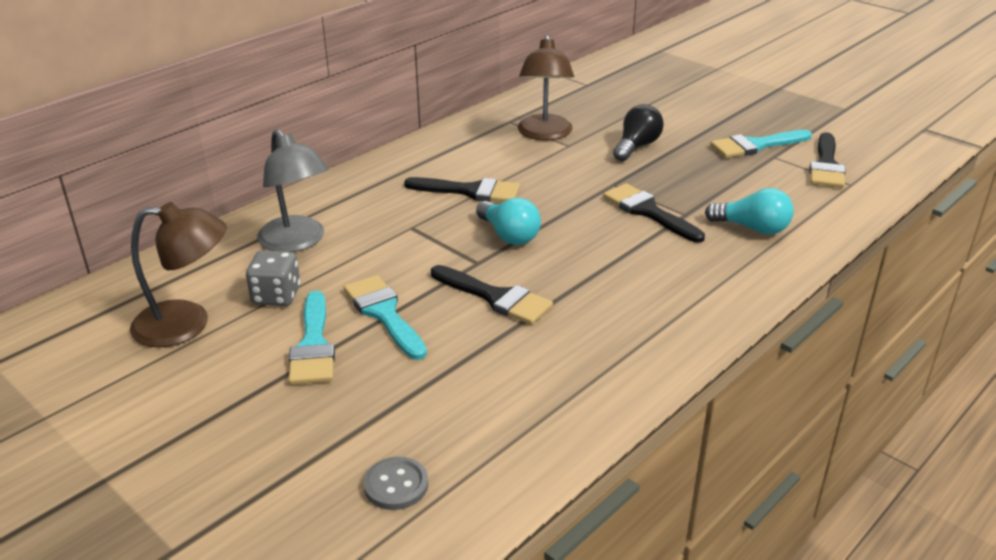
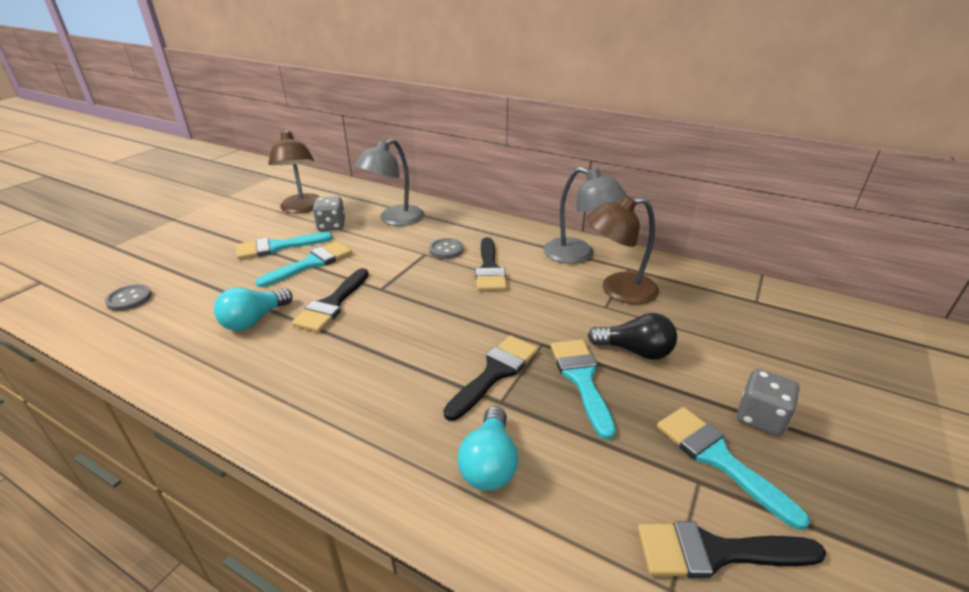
camera: 75 degrees right, 0 degrees up
turquoise light bulb [476,198,541,245] -> turquoise light bulb moved to [214,287,293,331]
none -> grey button [429,238,464,259]
none -> grey lamp [544,167,627,264]
none -> turquoise brush [551,340,616,440]
none -> grey dice [737,369,800,436]

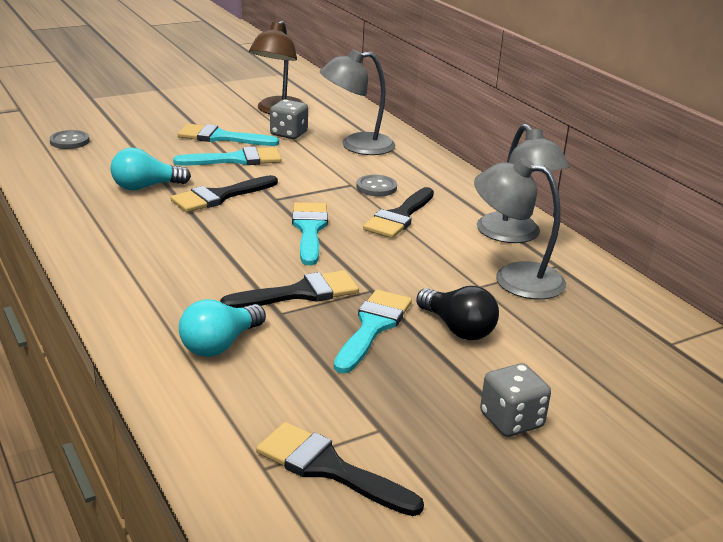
camera: 30 degrees right, 5 degrees down
brown lamp [586,195,659,304] -> grey lamp [474,158,566,299]
turquoise brush [657,407,810,530] -> turquoise brush moved to [292,202,328,265]

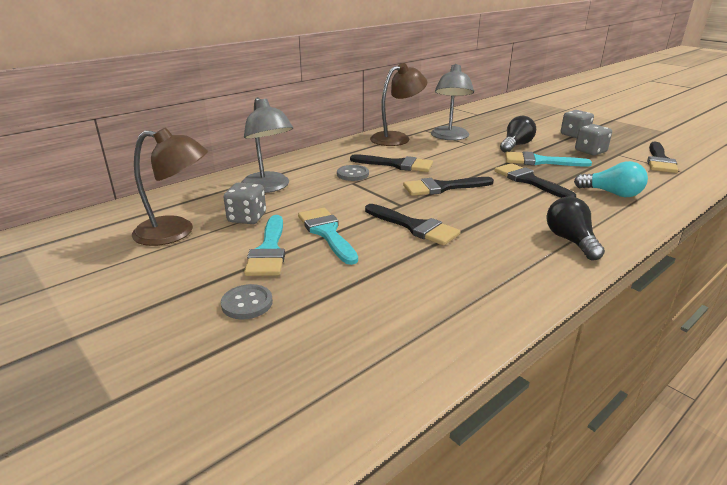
camera: 100 degrees left, 0 degrees up
grey button [49,130,89,149] -> grey button moved to [221,284,273,319]
turquoise light bulb [111,148,191,191] -> none
turquoise brush [292,202,328,265] -> black brush [403,177,494,196]
grey lamp [477,124,570,243] -> brown lamp [370,63,427,146]
none -> black light bulb [546,196,605,260]
none -> grey dice [575,124,612,155]

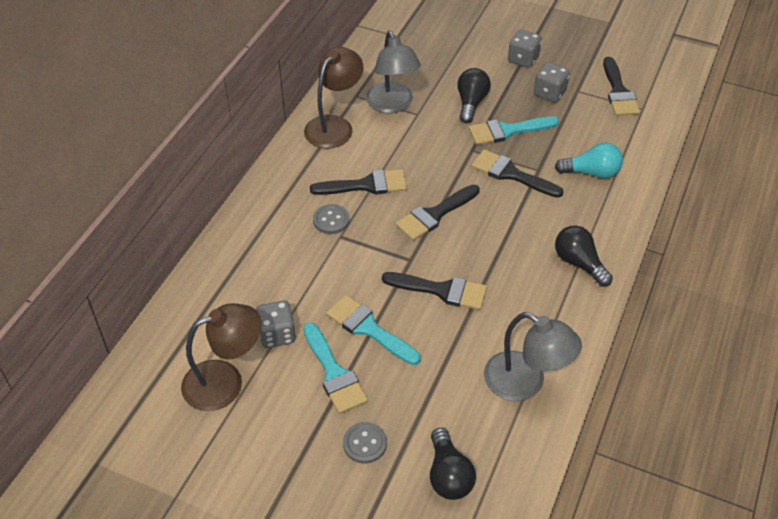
camera: 25 degrees left, 20 degrees up
grey lamp [241,97,293,193] -> grey lamp moved to [484,312,582,401]
none -> black light bulb [430,428,476,500]

